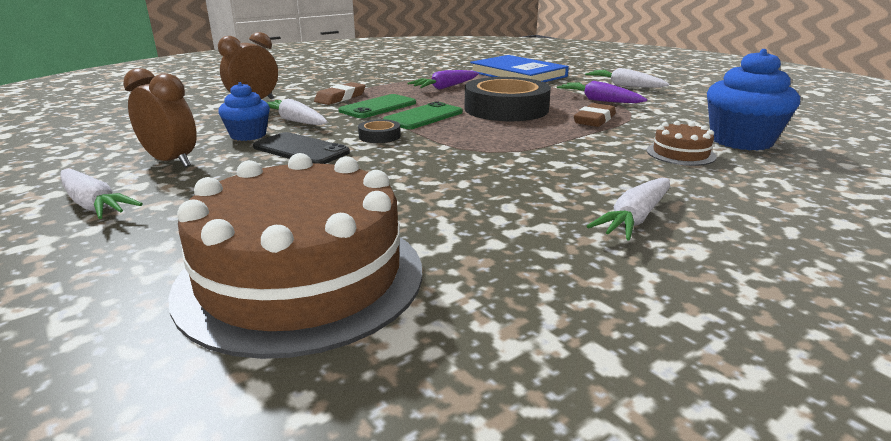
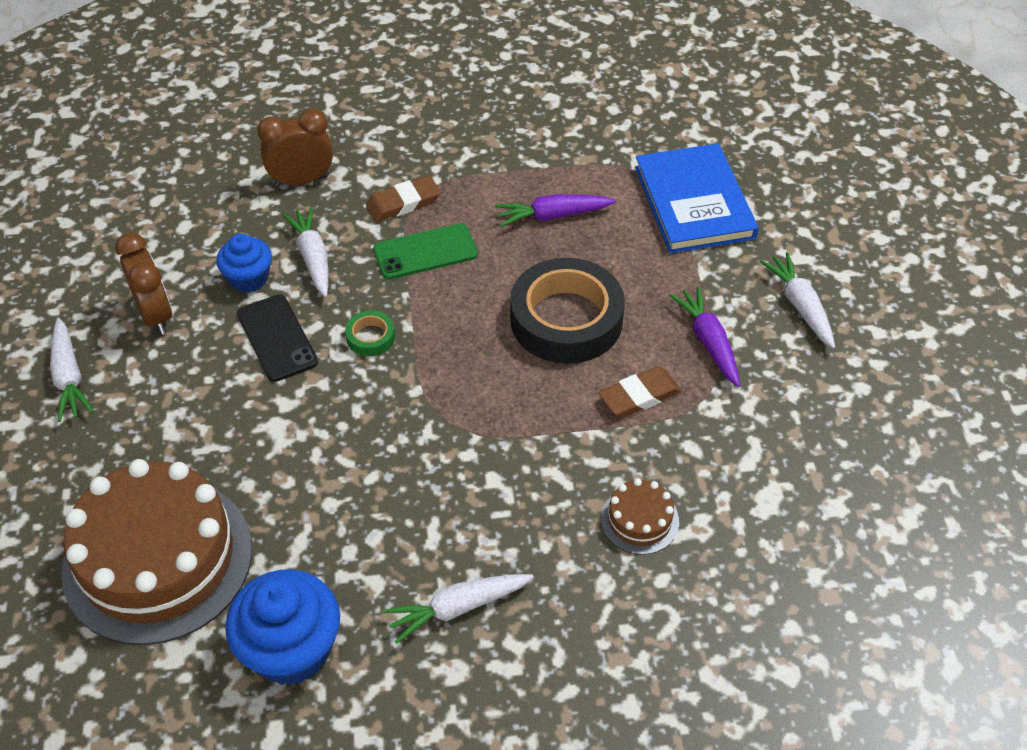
camera: 30 degrees right, 25 degrees up
black tape [358,119,401,143] -> green tape [345,311,395,356]
green phone [383,101,463,129] -> none
blue cupcake [707,49,800,151] -> blue cupcake moved to [225,569,340,685]

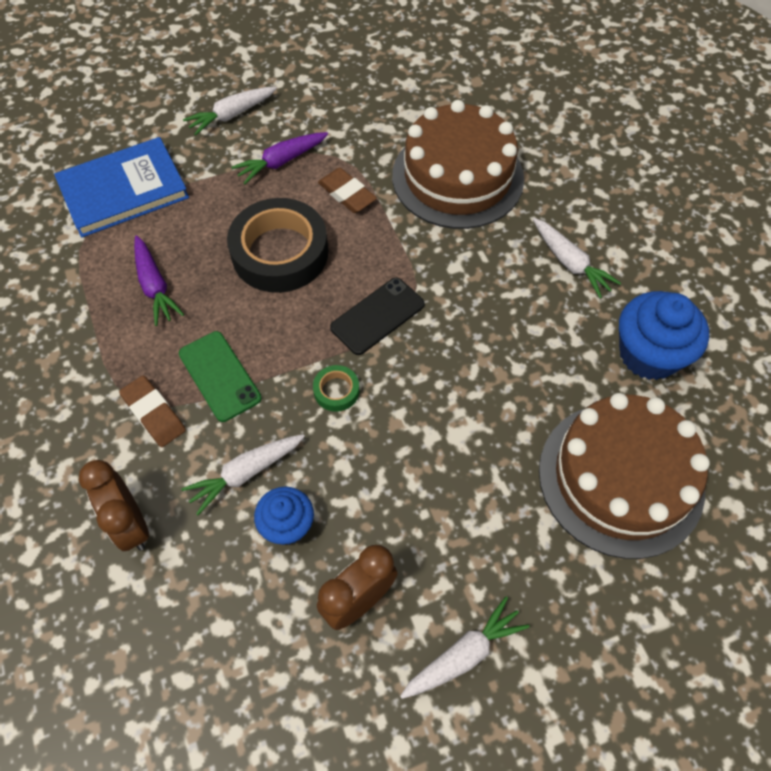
camera: 105 degrees left, 10 degrees up
black phone [237,294,318,382] -> black phone moved to [330,277,425,355]
brown cake [601,478,679,555] -> brown cake [392,100,524,229], size x2.35

